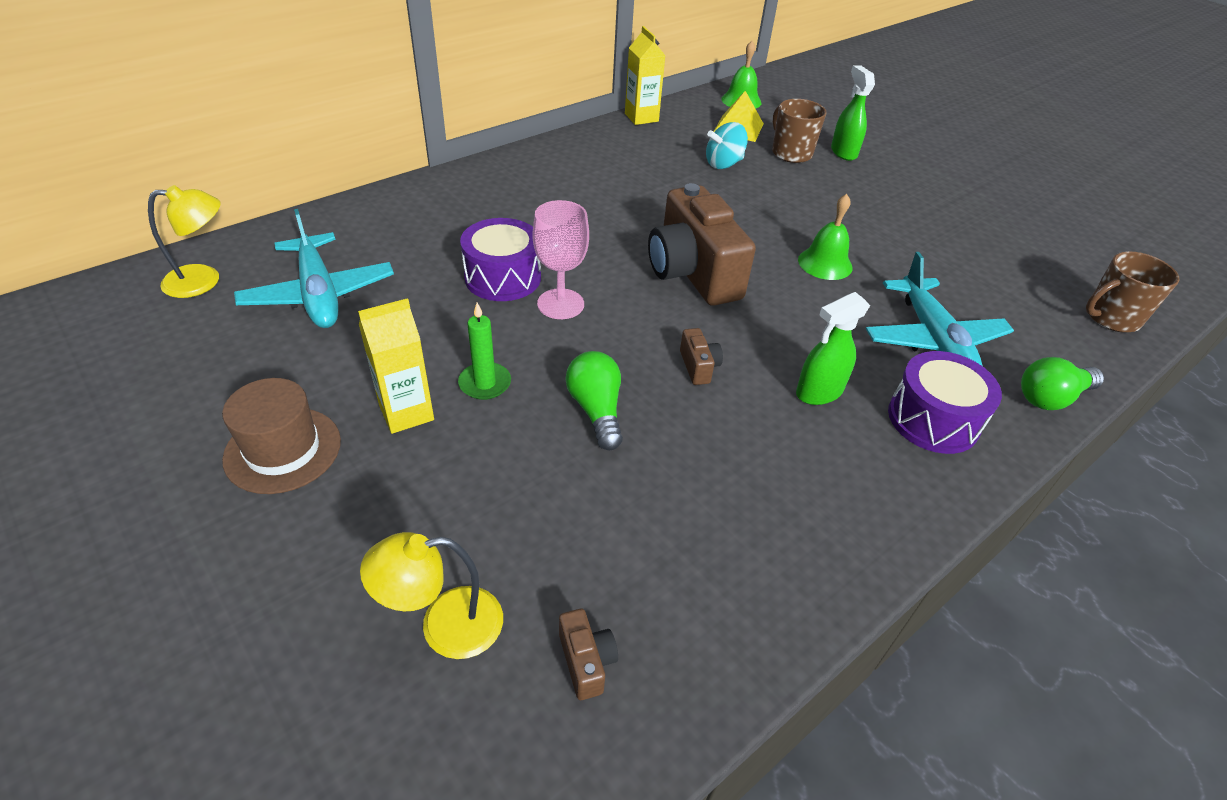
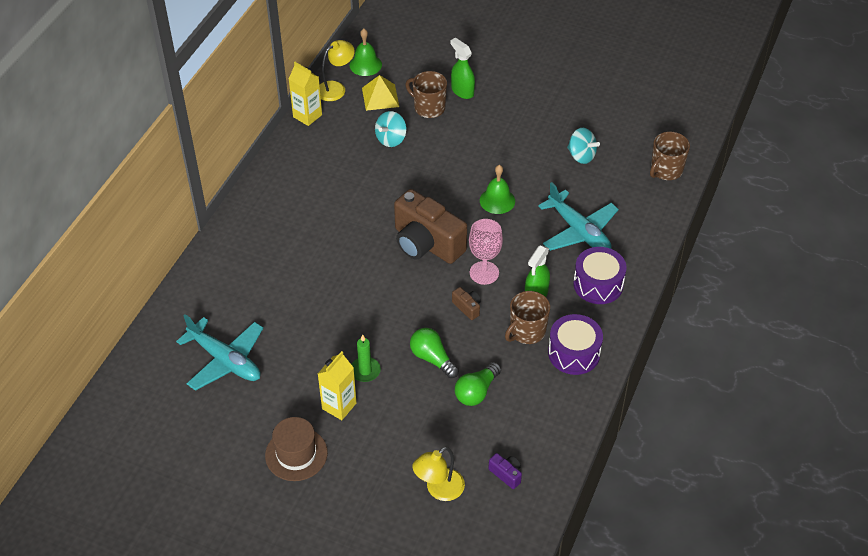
camera: 25 degrees left, 5 degrees up
yellow lamp [148,185,221,298] -> yellow lamp moved to [320,40,355,101]
purple drum [460,218,541,301] -> purple drum moved to [548,314,603,375]
pink goblet [532,200,589,319] -> pink goblet moved to [469,219,503,285]
brown camera [559,609,618,700] -> purple camera [488,453,522,489]
green light bulb [1021,357,1104,410] -> green light bulb moved to [455,362,501,406]
none -> brown mug [505,291,550,344]
none -> turquoise spinning top [567,128,600,164]

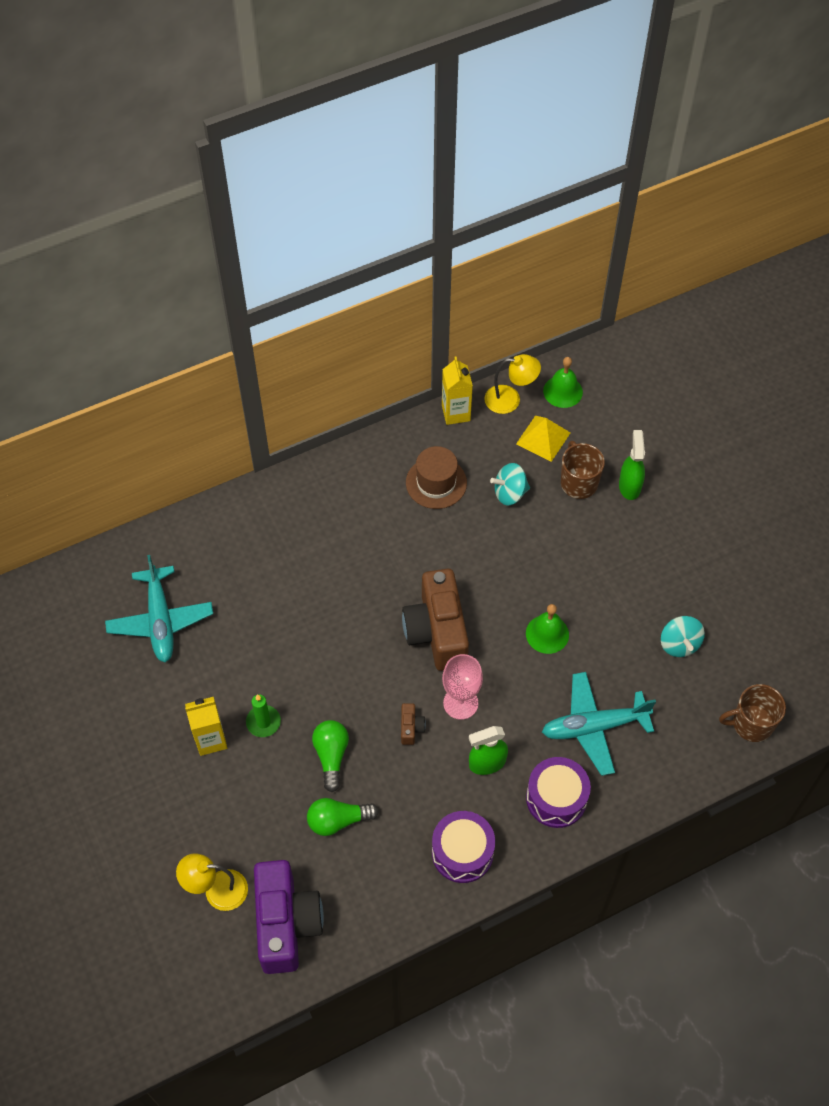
camera: 40 degrees right, 10 degrees up
brown hat [265,417,328,481] -> brown hat moved to [406,446,467,509]
purple camera [488,453,522,489] -> purple camera [254,860,324,974], size x2.49
brown mug [505,291,550,344] -> none
turquoise plane [538,182,619,251] -> turquoise plane turned 75 degrees clockwise [542,672,656,776]

